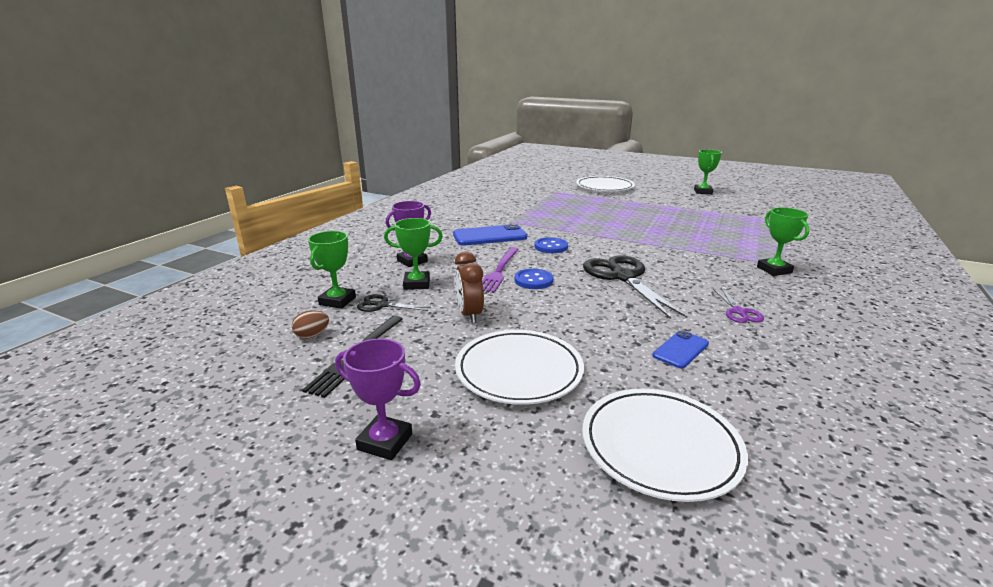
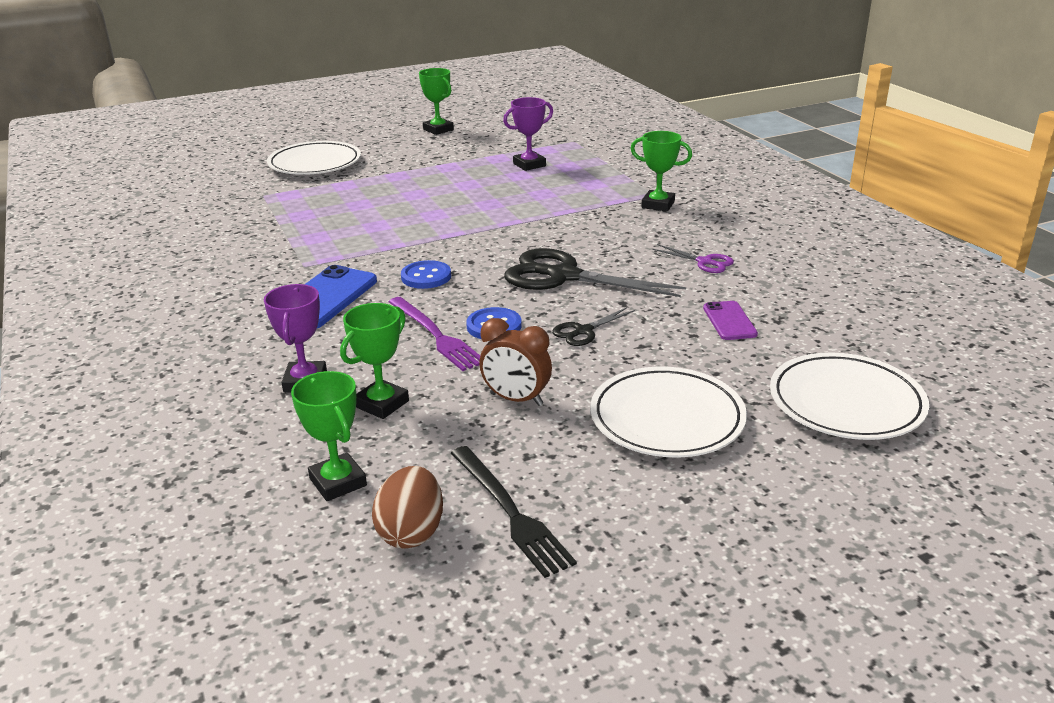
camera: 50 degrees left, 5 degrees up
brown egg [292,311,329,339] -> brown egg [372,466,443,548], size x1.61
purple trophy [335,339,421,460] -> purple trophy moved to [503,97,553,171]
black scissors [357,294,431,312] -> black scissors moved to [552,307,635,346]
blue phone [652,330,709,368] -> purple phone [703,301,758,340]

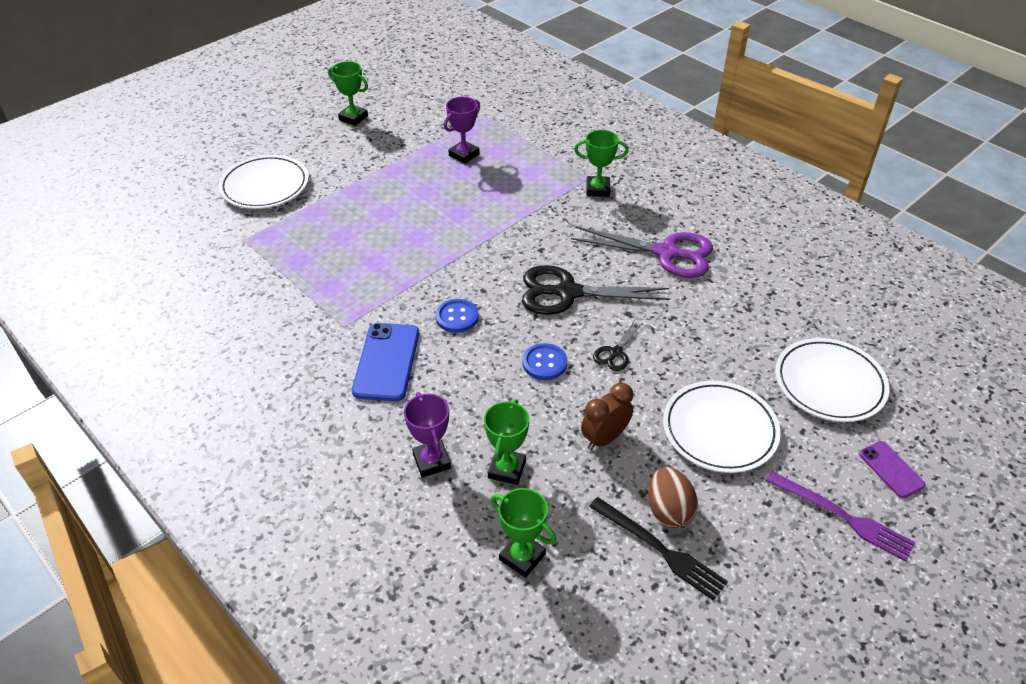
camera: 20 degrees left, 15 degrees up
brown egg [372,466,443,548] -> brown egg moved to [648,467,698,528]
purple fork [389,297,480,371] -> purple fork moved to [766,471,915,562]
brown clock [479,318,552,406] -> brown clock turned 135 degrees clockwise [581,383,633,450]
purple scissors [652,244,734,273] -> purple scissors [571,226,713,278], size x2.07
purple phone [703,301,758,340] -> purple phone moved to [859,441,926,498]

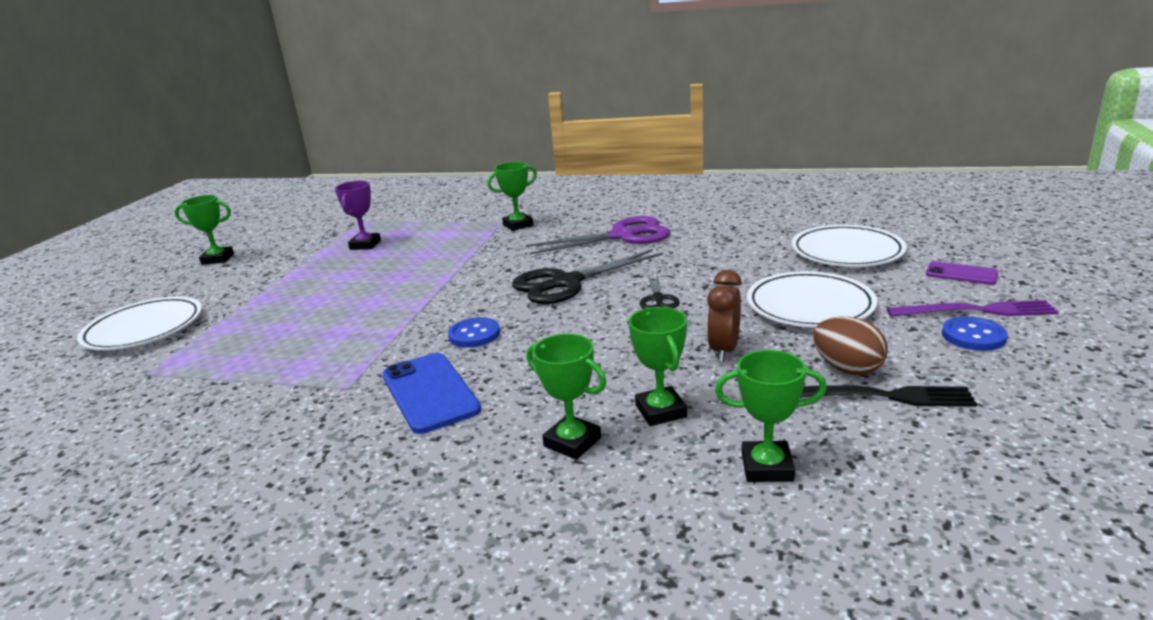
camera: 30 degrees left, 20 degrees down
purple trophy [404,392,451,477] -> green trophy [527,334,606,460]
blue button [522,343,567,380] -> blue button moved to [942,317,1008,351]

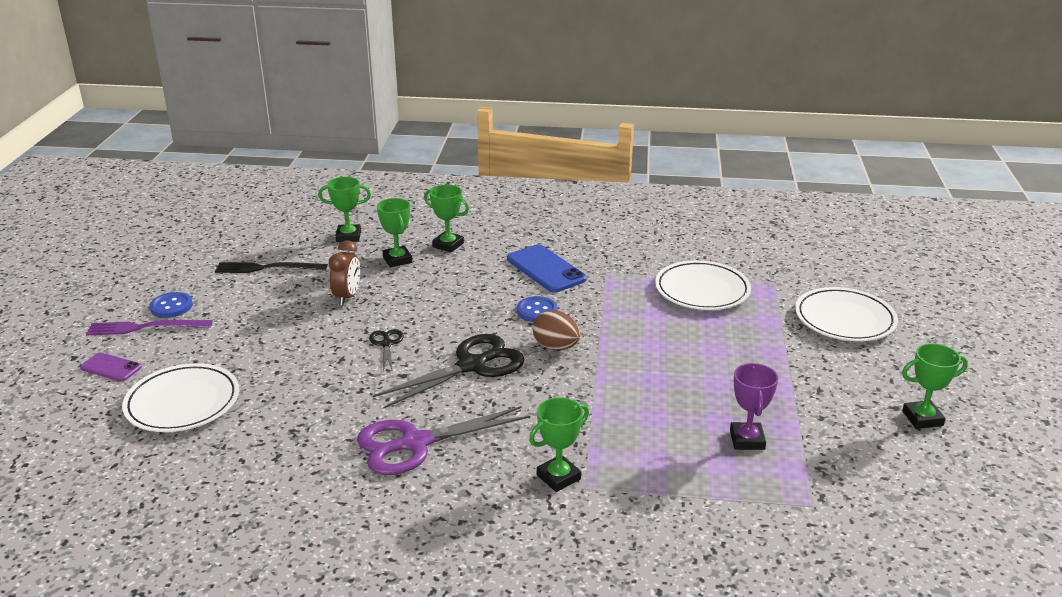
camera: 170 degrees right, 5 degrees up
white plate [747,271,877,328] -> white plate moved to [655,260,751,310]
brown egg [813,317,888,375] -> brown egg moved to [532,310,581,350]

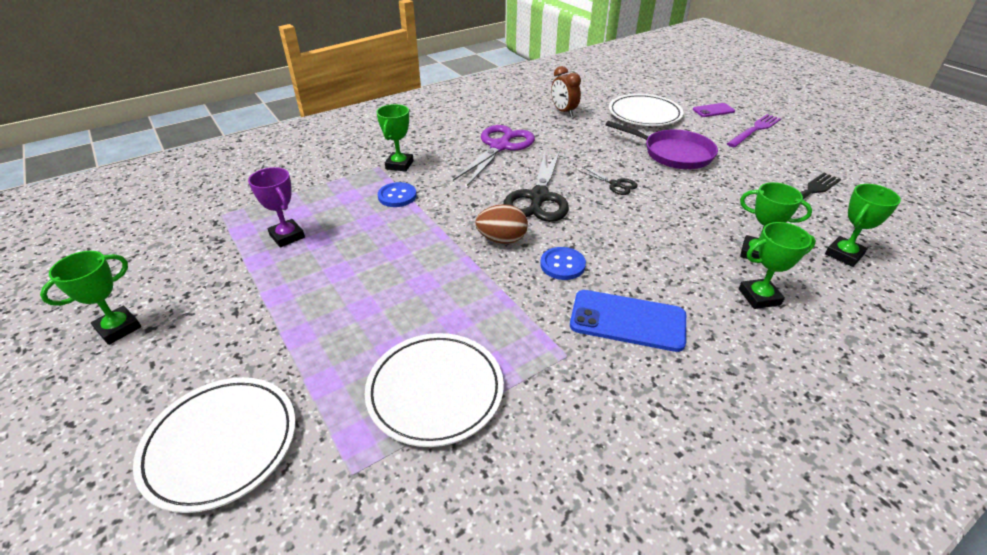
camera: 140 degrees right, 10 degrees up
blue button [150,292,193,318] -> blue button moved to [378,182,417,207]
brown clock [329,240,360,305] -> brown clock moved to [551,66,581,117]
none -> purple pan [606,121,718,169]

